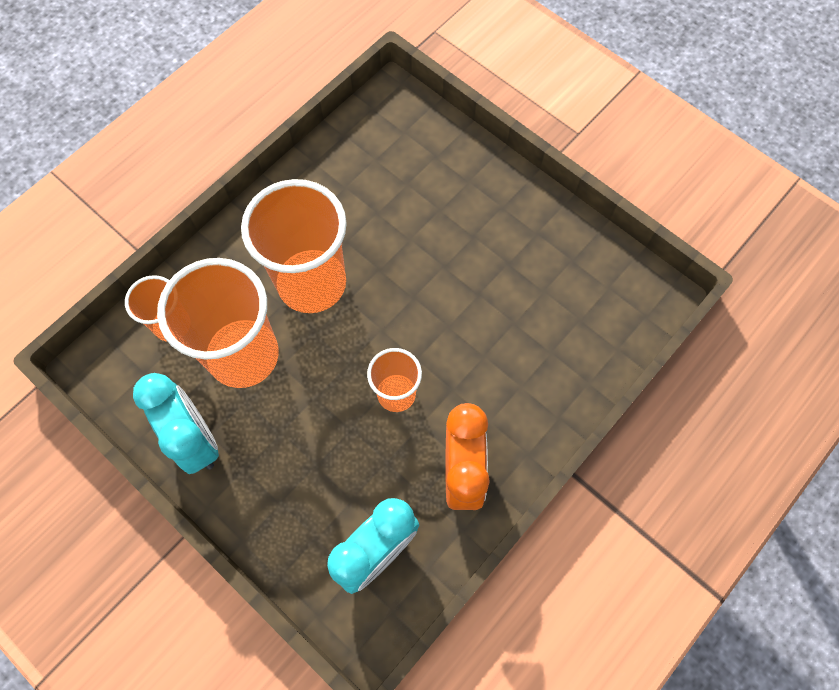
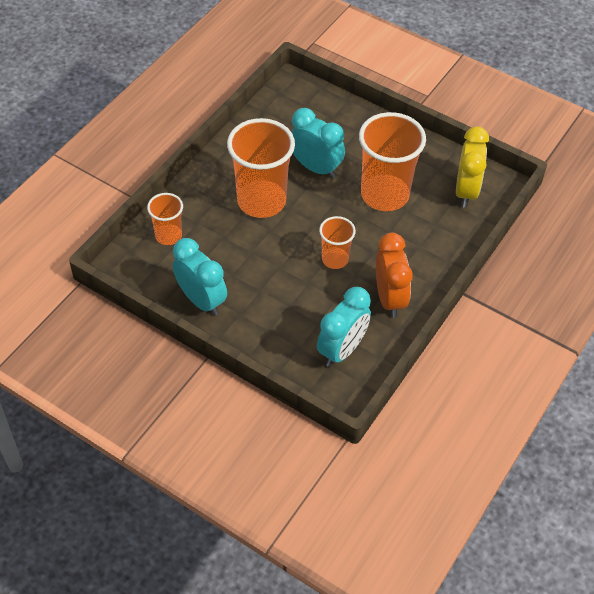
camera: 10 degrees left, 15 degrees down
orange cup [157,258,279,388] -> orange cup moved to [359,112,426,211]
none -> turquoise clock [291,108,345,178]
none -> yellow clock [456,126,489,208]

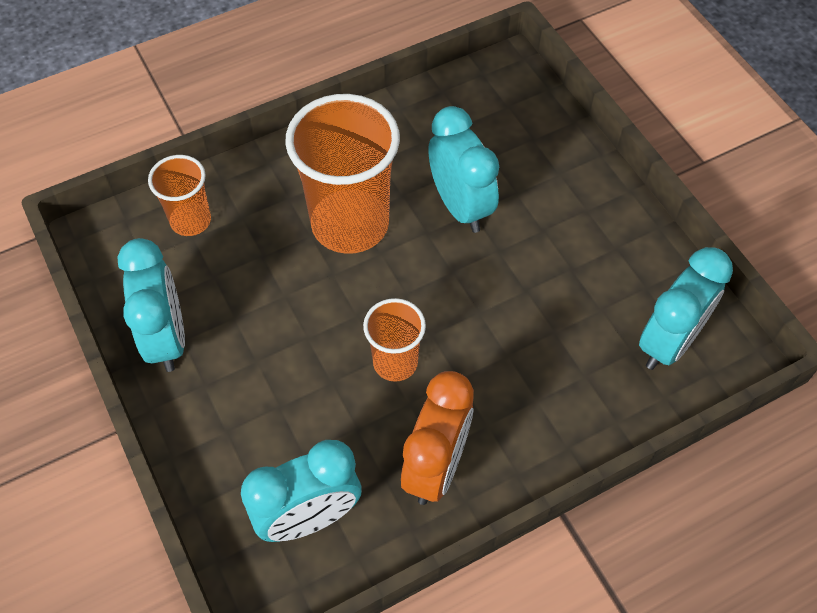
camera: 30 degrees right, 5 degrees up
orange cup [359,112,426,211] -> none
yellow clock [456,126,489,208] -> turquoise clock [639,247,733,370]

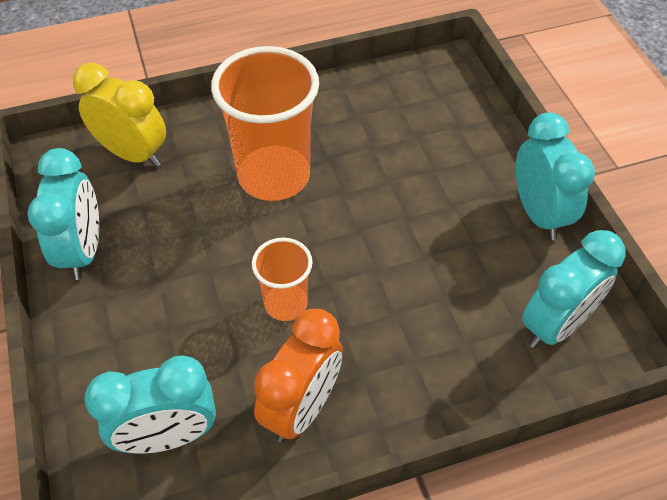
camera: 10 degrees right, 5 degrees down
orange cup [148,155,211,236] -> yellow clock [73,63,166,167]
turquoise clock [428,106,499,233] -> turquoise clock moved to [516,113,595,240]

